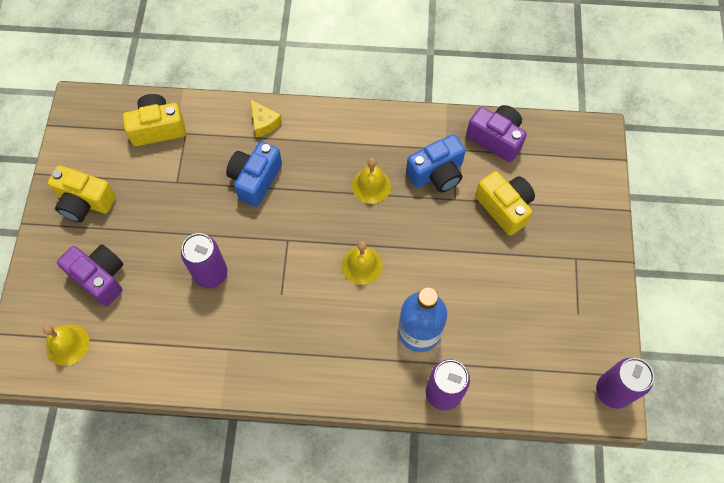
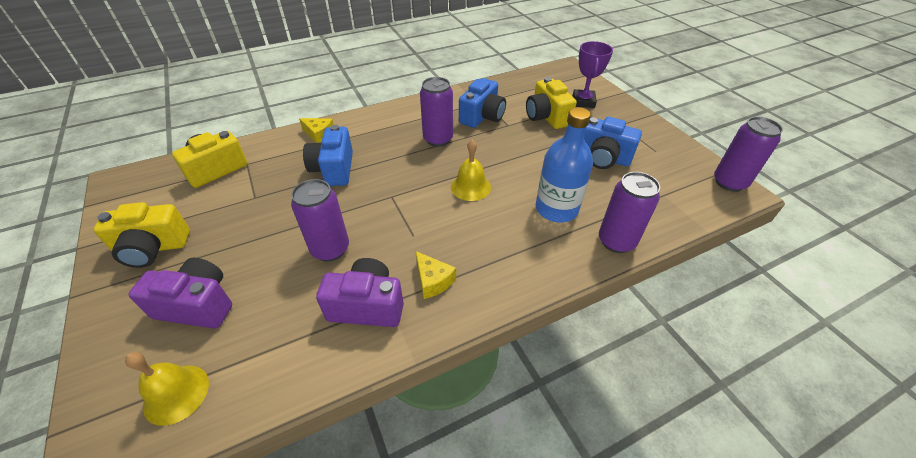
camera: 30 degrees left, 20 degrees down
yellow bell [352,158,391,204] -> purple can [420,77,453,147]
purple camera [466,105,527,162] -> purple camera moved to [316,258,404,327]
yellow camera [475,171,535,236] -> yellow camera turned 135 degrees counterclockwise [526,77,577,129]
none -> yellow cheese [416,251,456,299]
none -> purple trophy [573,41,613,108]
none -> blue camera [584,117,642,169]

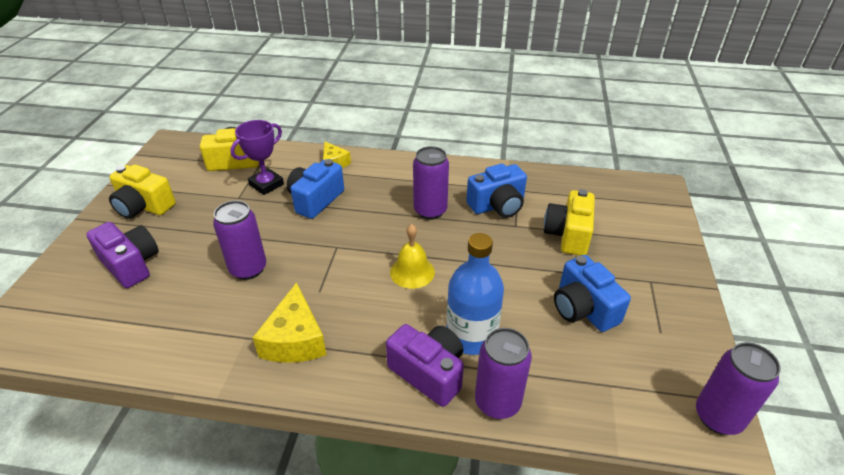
camera: 35 degrees right, 5 degrees down
yellow bell [125,352,209,426] -> none
purple camera [316,258,404,327] -> purple camera moved to [386,324,464,407]
yellow cheese [416,251,456,299] -> yellow cheese [252,282,327,363], size x1.64
purple trophy [573,41,613,108] -> purple trophy moved to [230,120,284,195]

